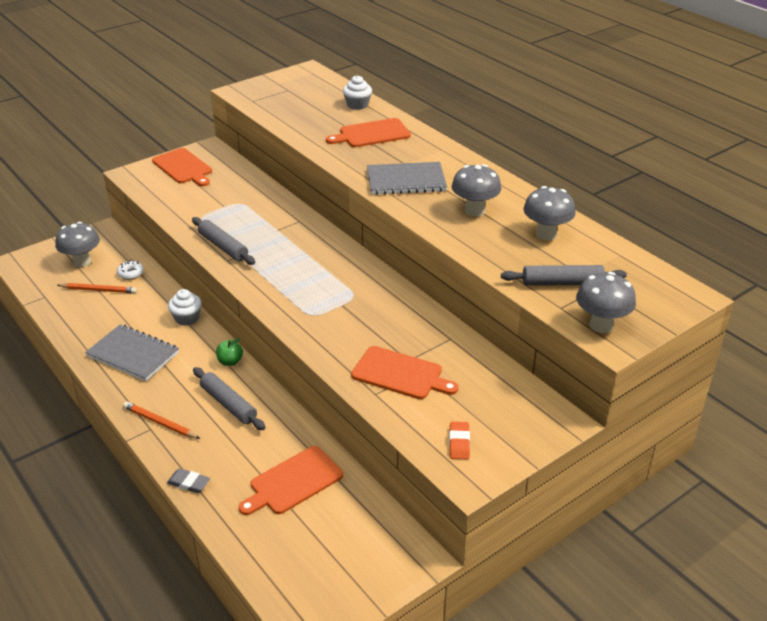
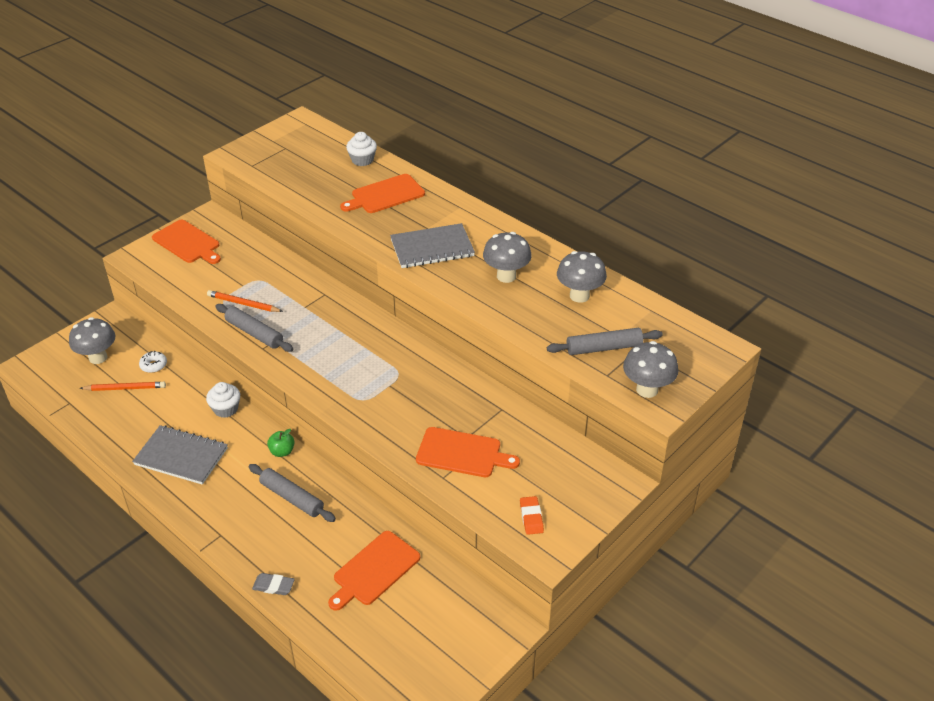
camera: 10 degrees left, 5 degrees up
orange pencil [123,402,200,439] -> orange pencil moved to [207,290,283,312]

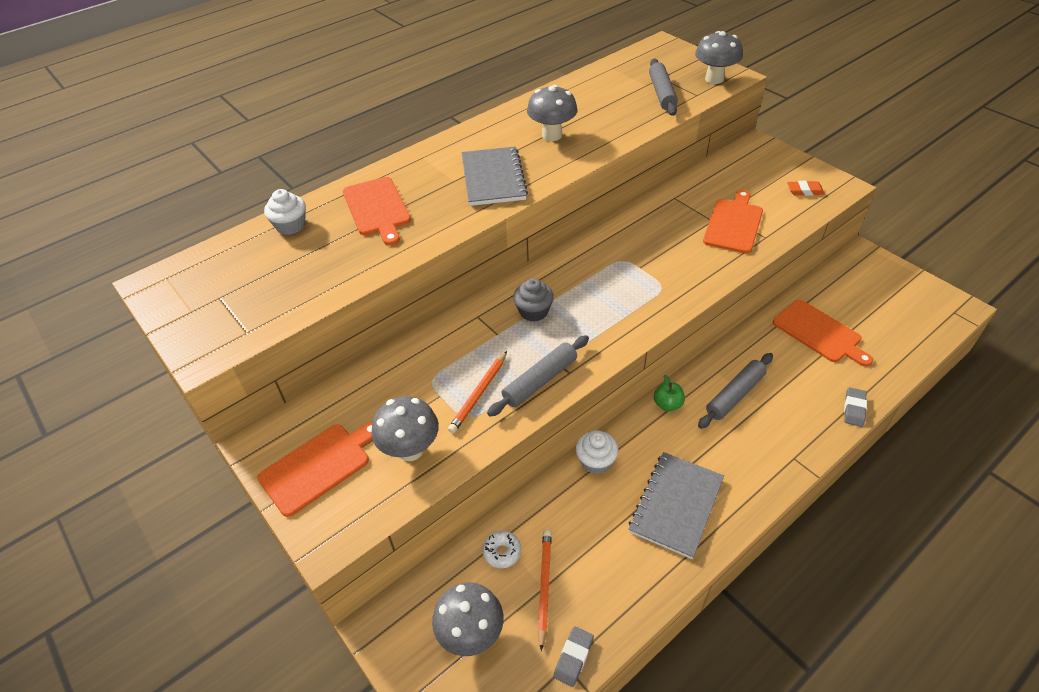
camera: 80 degrees left, 5 degrees up
grey mushroom [557,251,607,303] -> grey mushroom moved to [372,396,439,461]
none -> grey cupcake [513,278,554,322]
none -> grey eraser [553,626,594,687]

